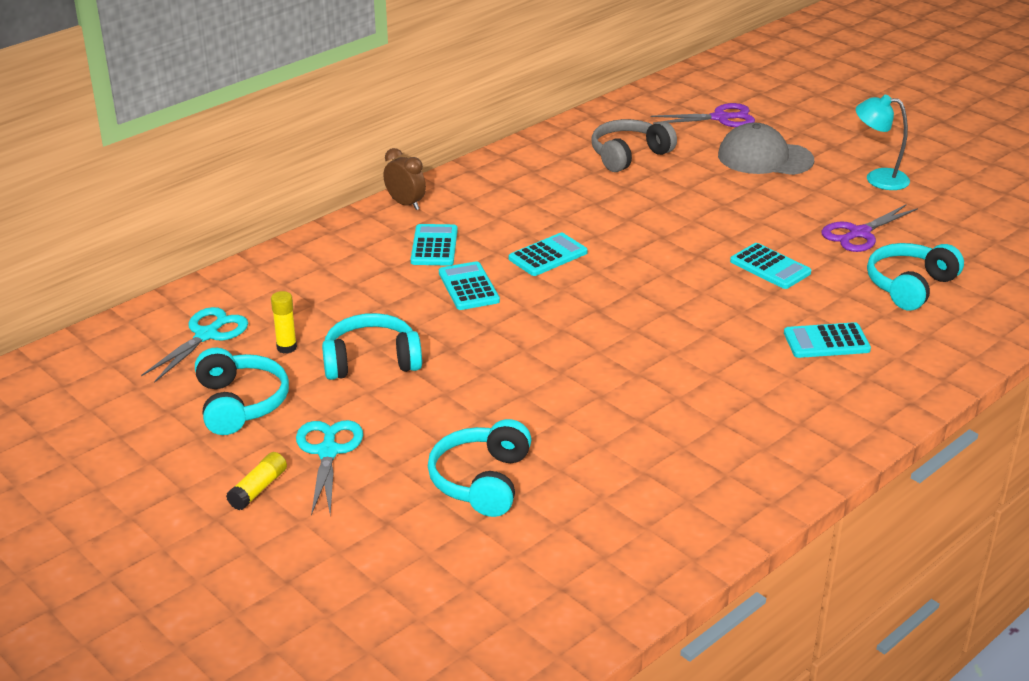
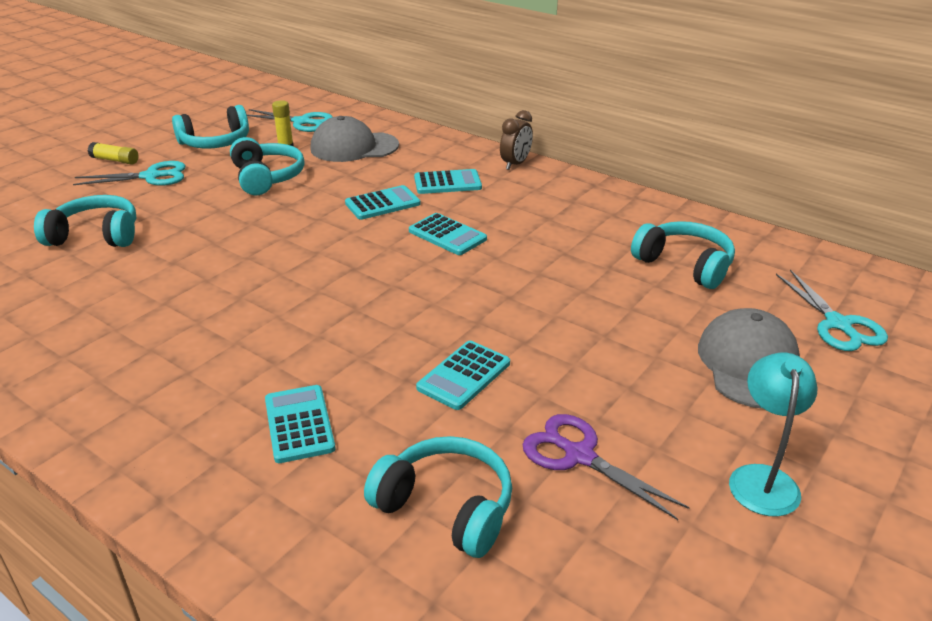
camera: 80 degrees right, 0 degrees up
grey headphones [591,119,677,172] -> turquoise headphones [631,221,735,289]
purple scissors [651,103,755,127] -> turquoise scissors [776,270,888,351]
none -> grey cap [311,116,399,162]

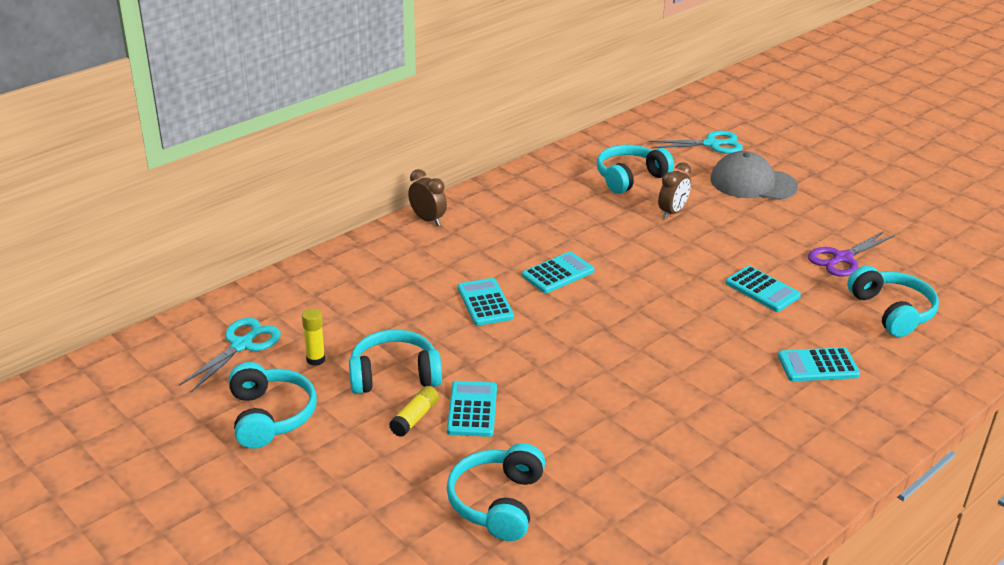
camera: 80 degrees left, 0 degrees up
turquoise scissors [73,161,186,186] -> none
yellow glue stick [88,142,139,165] -> yellow glue stick moved to [389,386,439,437]
grey cap [311,116,399,162] -> none
turquoise headphones [364,436,512,558] -> turquoise headphones turned 120 degrees clockwise [848,266,939,337]
turquoise calculator [414,169,482,194] -> turquoise calculator moved to [447,381,497,437]
turquoise lamp [729,353,818,517] -> none
none -> brown clock [658,162,692,219]

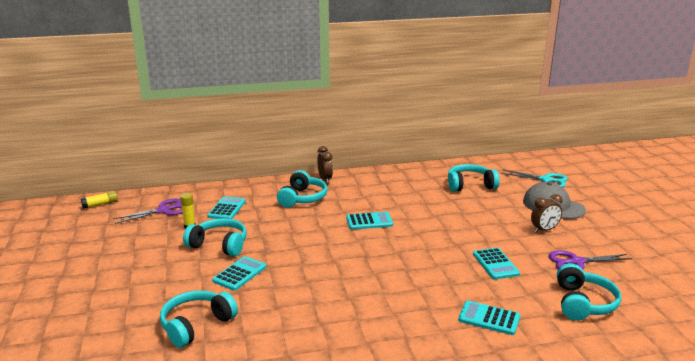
camera: 30 degrees right, 10 degrees down
turquoise scissors [179,318,281,392] -> purple scissors [112,198,183,224]
turquoise headphones [229,362,317,449] -> turquoise headphones moved to [277,170,328,208]
yellow glue stick [389,386,439,437] -> yellow glue stick moved to [81,191,118,209]
turquoise calculator [458,278,514,326] -> turquoise calculator moved to [207,196,246,219]
brown clock [658,162,692,219] -> brown clock moved to [531,194,562,232]

